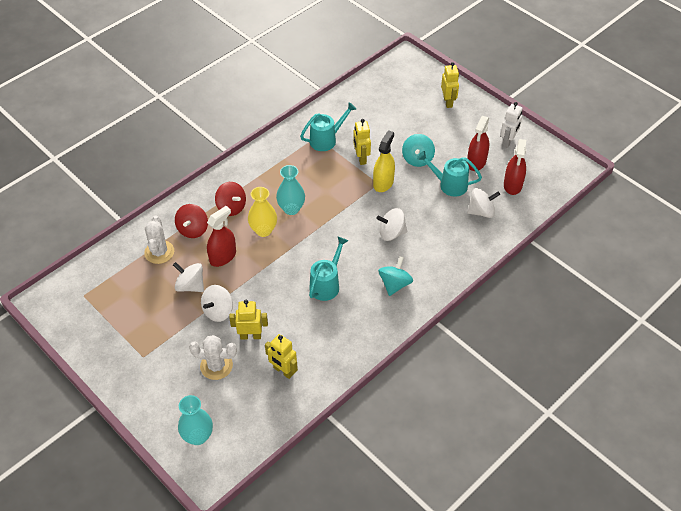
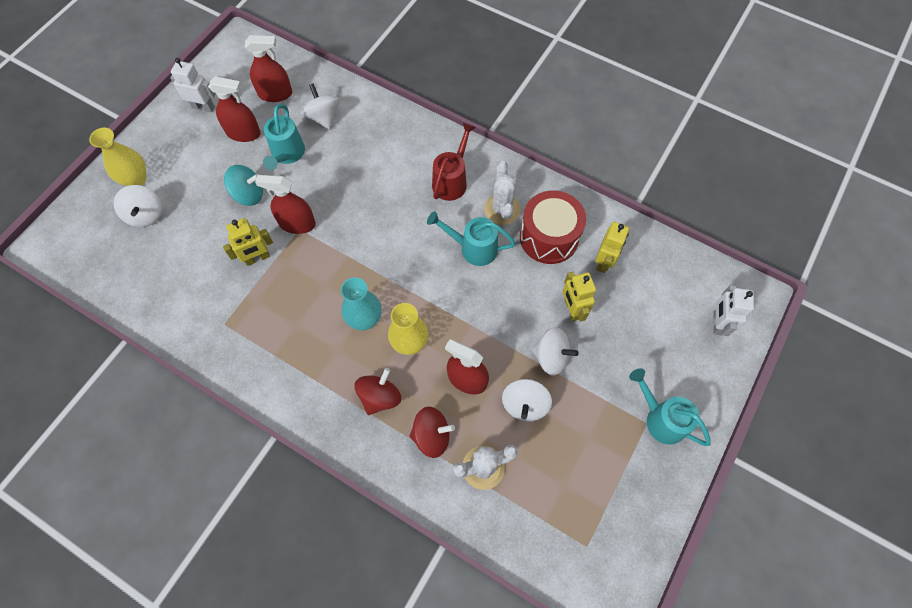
camera: 105 degrees left, 15 degrees up
turquoise vase [178,395,213,445] -> white robot [713,285,754,336]
white cactus [189,335,237,380] -> white cactus moved to [484,161,520,225]
turquoise watering can [300,102,356,151] -> turquoise watering can moved to [629,368,711,446]
yellow spray bottle [373,130,395,192] -> red spray bottle [255,175,316,234]
white spinning top [376,208,407,241] -> white spinning top moved to [114,185,162,227]
turquoise spinning top [378,256,413,296] -> red watering can [432,123,476,201]
yellow robot [441,62,459,108] -> yellow vase [89,128,146,186]
none -> red drum [520,191,586,264]

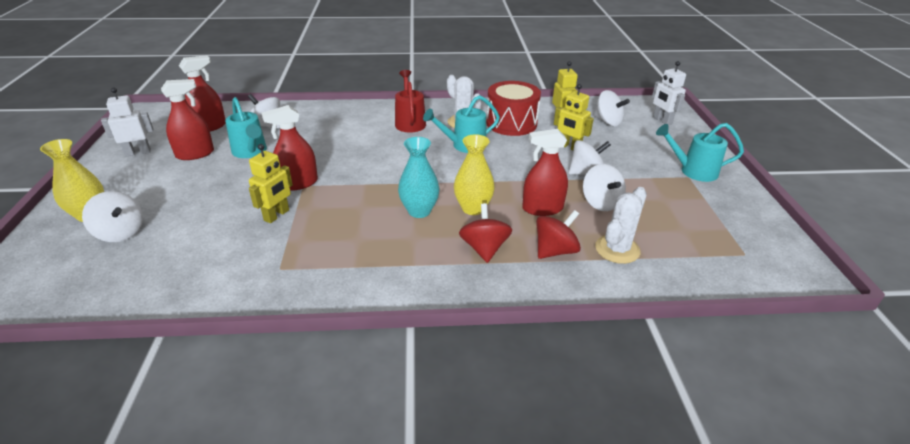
camera: 35 degrees left, 30 degrees down
turquoise spinning top [224,165,263,206] -> none
none -> white spinning top [594,90,630,126]

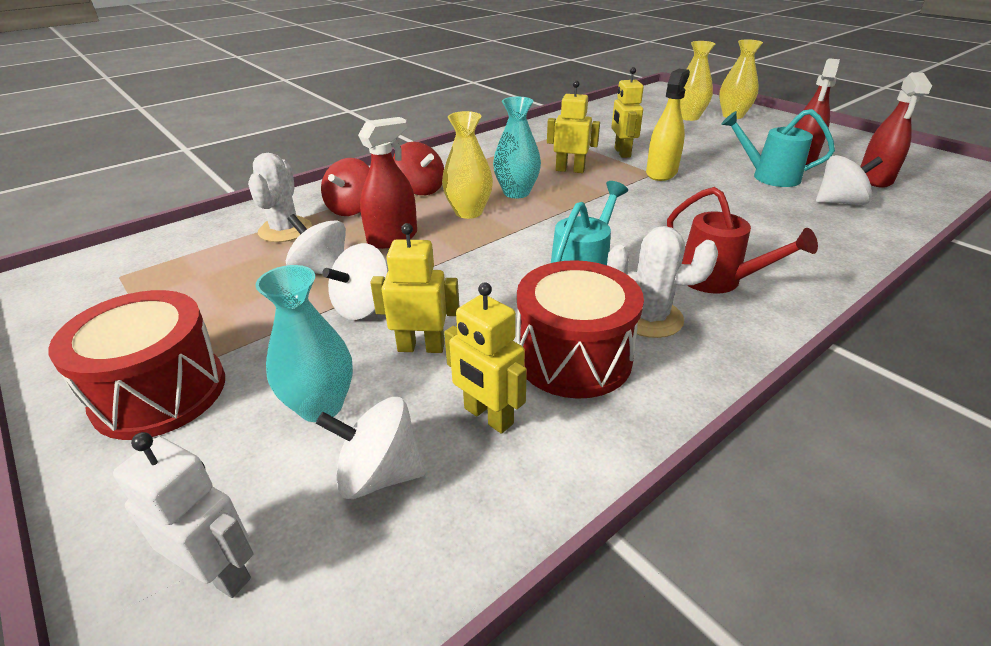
camera: 145 degrees right, 0 degrees up
white spinning top [82,191,143,242] -> yellow vase [680,41,715,121]
white robot [101,88,153,157] -> none
red spray bottle [262,105,318,191] -> yellow spray bottle [646,69,690,181]
turquoise watering can [656,123,744,182] -> red drum [48,290,225,440]
none -> turquoise vase [255,265,353,422]
none -> yellow robot [547,81,600,173]

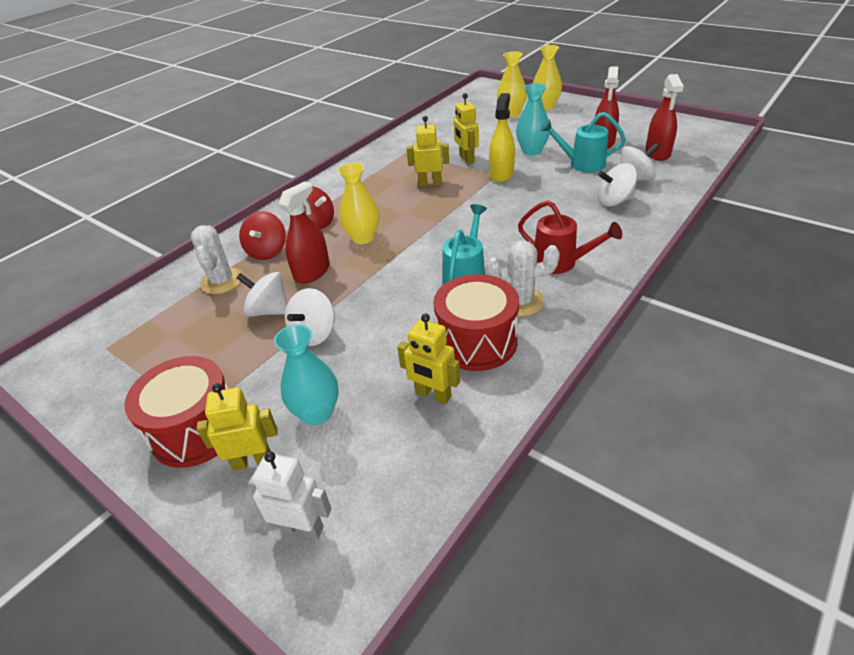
camera: 10 degrees left, 5 degrees up
white spinning top [316,397,426,499] -> white spinning top moved to [598,163,637,207]
yellow robot [370,223,459,353] -> yellow robot moved to [196,383,277,471]
turquoise vase [493,97,541,198] -> turquoise vase moved to [516,83,550,156]

